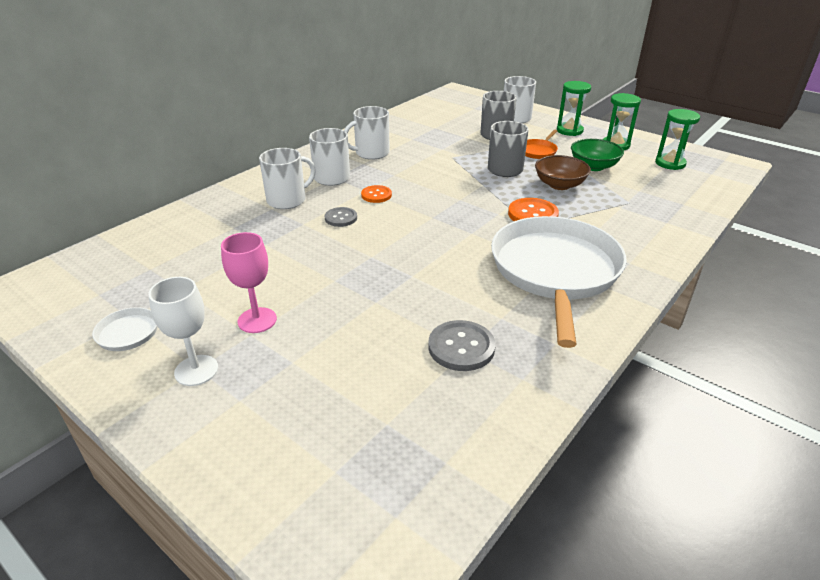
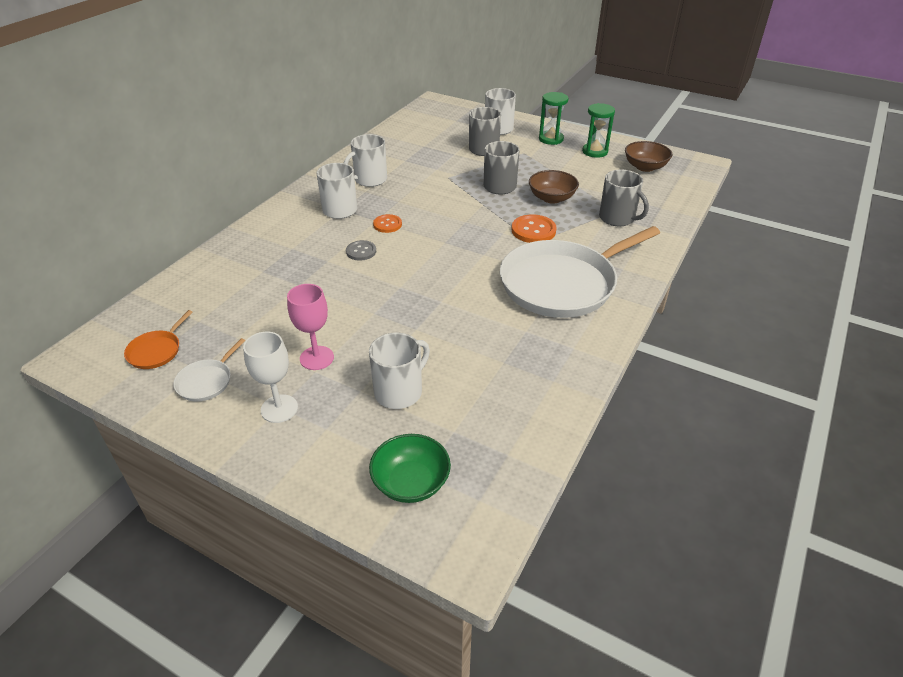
camera: 10 degrees left, 5 degrees up
white mug [259,148,316,209] -> white mug moved to [369,333,430,409]
grey button [428,320,496,371] -> none
white pan [491,216,627,348] -> white pan turned 120 degrees counterclockwise [500,226,660,318]
orange pan [525,130,558,159] -> orange pan moved to [124,310,193,369]
green bowl [571,139,624,171] -> green bowl moved to [369,434,451,503]
green hourglass [655,109,700,170] -> brown bowl [625,141,672,172]
none -> grey mug [599,170,649,226]

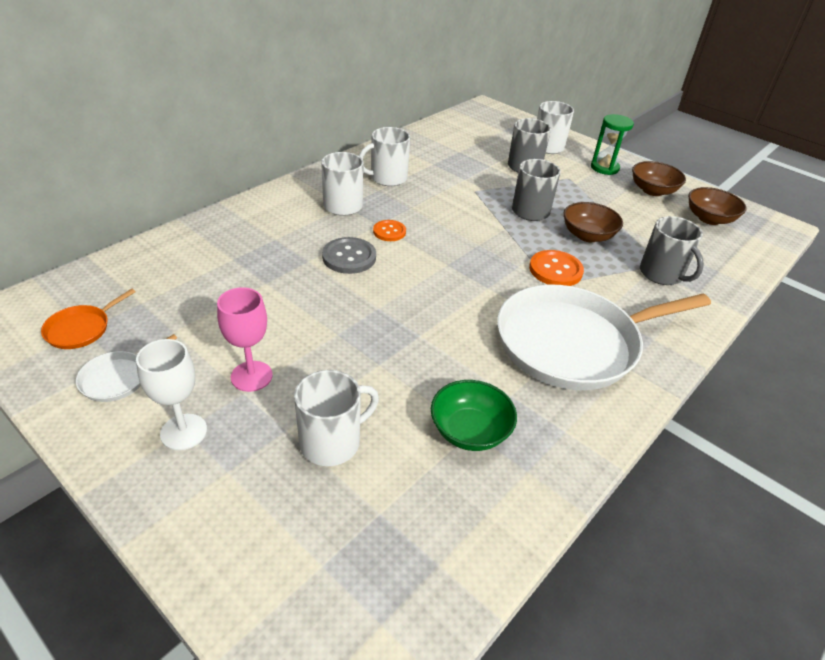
camera: 10 degrees right, 0 degrees up
grey button [346,240,376,261] -> grey button [322,237,376,274], size x1.54
green bowl [369,434,451,503] -> green bowl moved to [431,380,517,451]
green hourglass [582,103,615,158] -> brown bowl [632,161,686,196]

